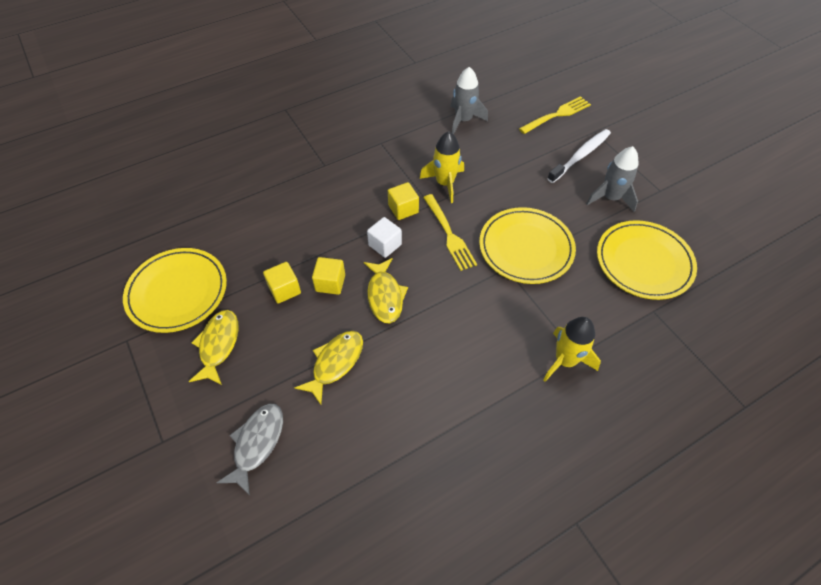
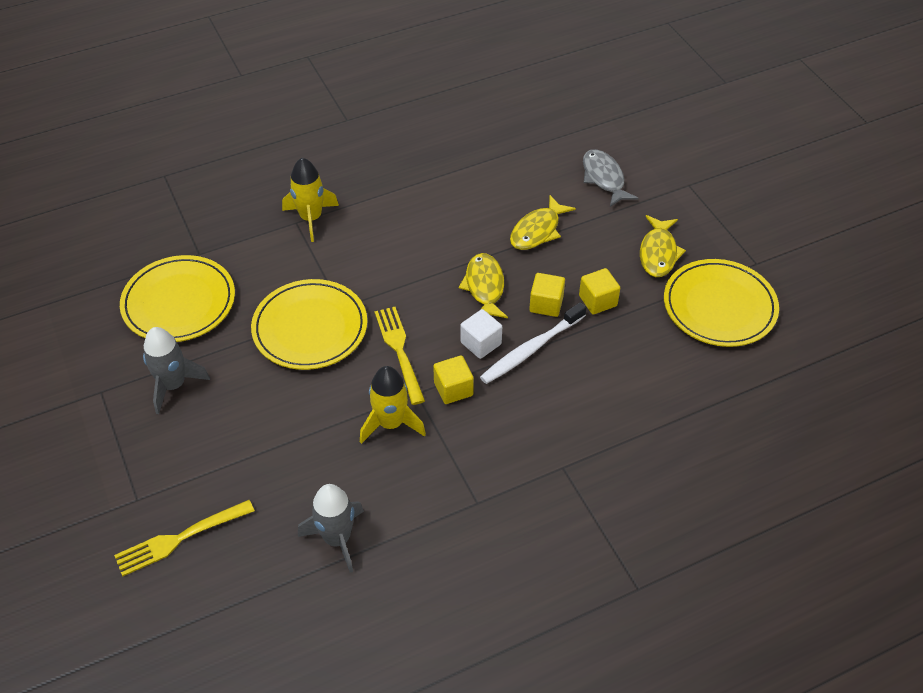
camera: 175 degrees left, 5 degrees down
grey fish [216,404,283,496] -> grey fish turned 135 degrees clockwise [583,149,638,207]
white toothbrush [547,129,611,183] -> white toothbrush moved to [480,302,587,384]

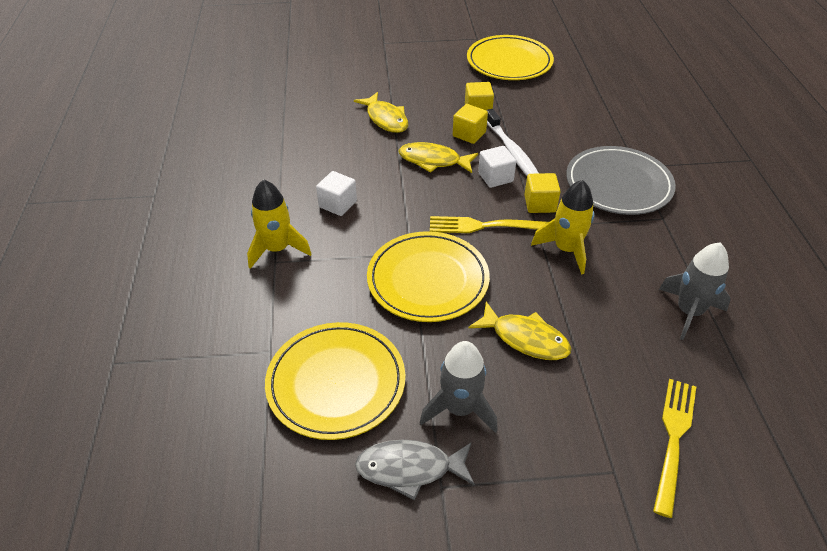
camera: 70 degrees left, 5 degrees down
yellow fork [114,500,255,576] -> yellow fork turned 150 degrees counterclockwise [653,379,696,518]
grey fish [583,149,638,207] -> grey fish moved to [355,440,475,500]
yellow fish [640,215,686,277] -> yellow fish moved to [469,302,571,360]
none -> white cube [316,171,357,216]
none -> grey plate [566,146,676,215]

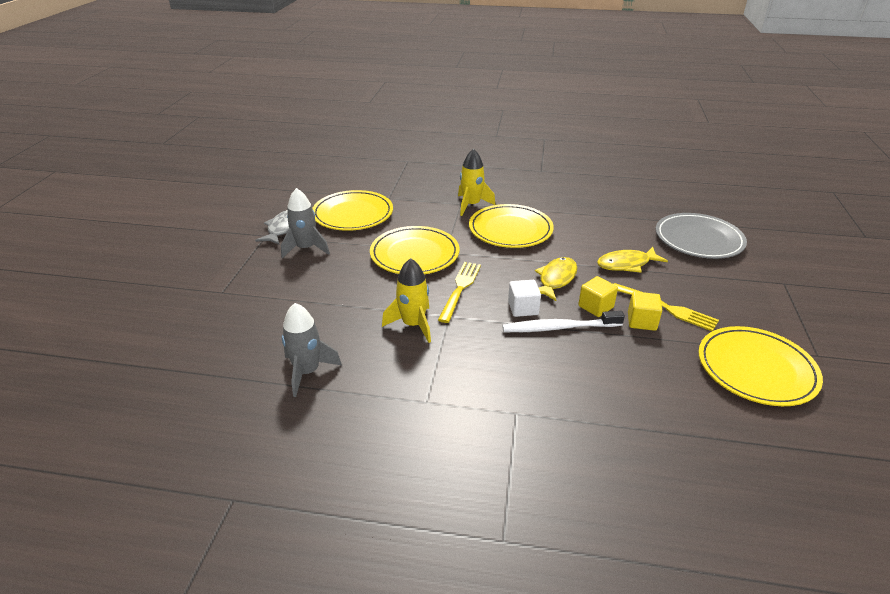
camera: 105 degrees right, 10 degrees down
white cube [316,171,357,216] -> yellow plate [469,204,554,248]
yellow fish [469,302,571,360] -> none
yellow cube [524,173,561,213] -> none
grey plate [566,146,676,215] -> grey plate moved to [656,213,747,259]
yellow fork [653,379,696,518] -> yellow fork moved to [614,283,719,331]

